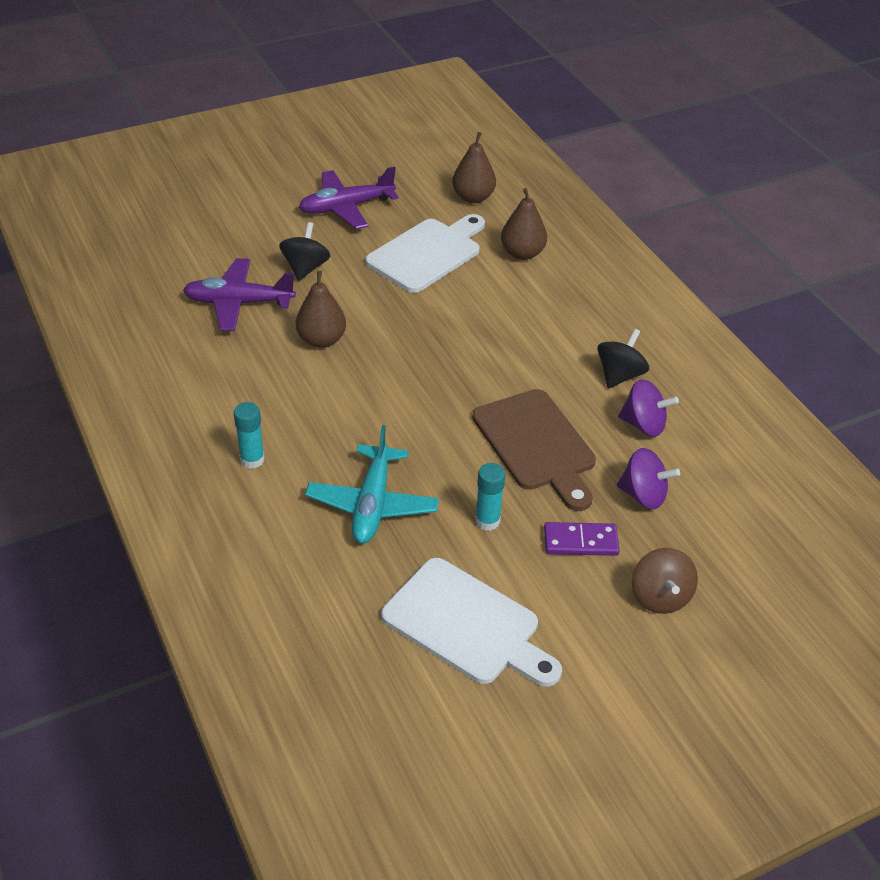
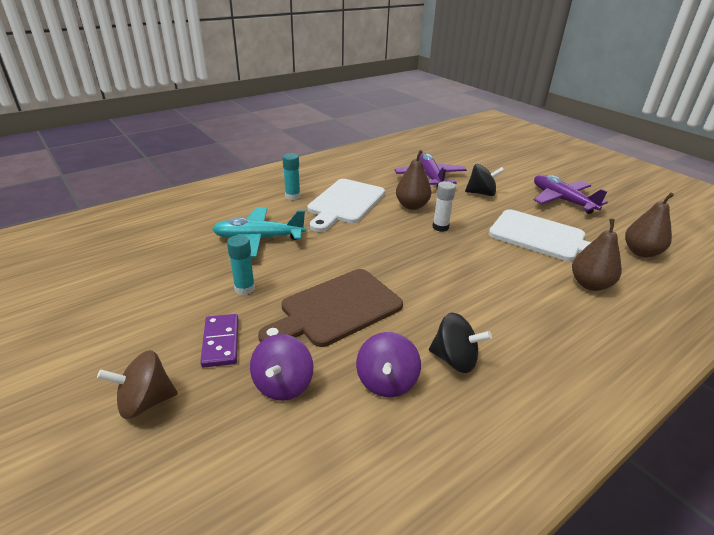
camera: 80 degrees right, 10 degrees down
white cutting board [381,558,562,687] -> white cutting board moved to [307,179,385,232]
none -> white glue stick [432,181,456,232]

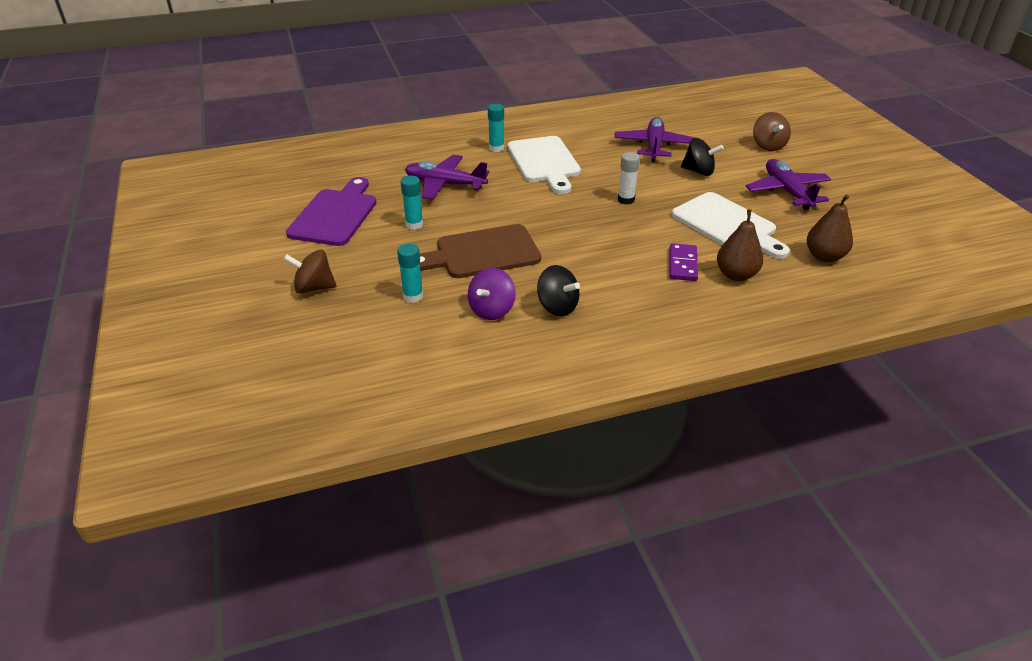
camera: 20 degrees right, 5 degrees up
purple domino [200,314,238,367] -> purple domino moved to [669,243,698,281]
turquoise plane [212,207,306,257] -> purple plane [405,155,489,200]
purple spinning top [250,334,313,401] -> turquoise glue stick [397,244,423,303]
white cutting board [307,179,385,232] -> white cutting board turned 60 degrees counterclockwise [507,136,581,194]
brown pear [396,150,431,210] -> none
none -> purple cutting board [286,177,376,246]
none -> brown spinning top [753,112,791,151]

